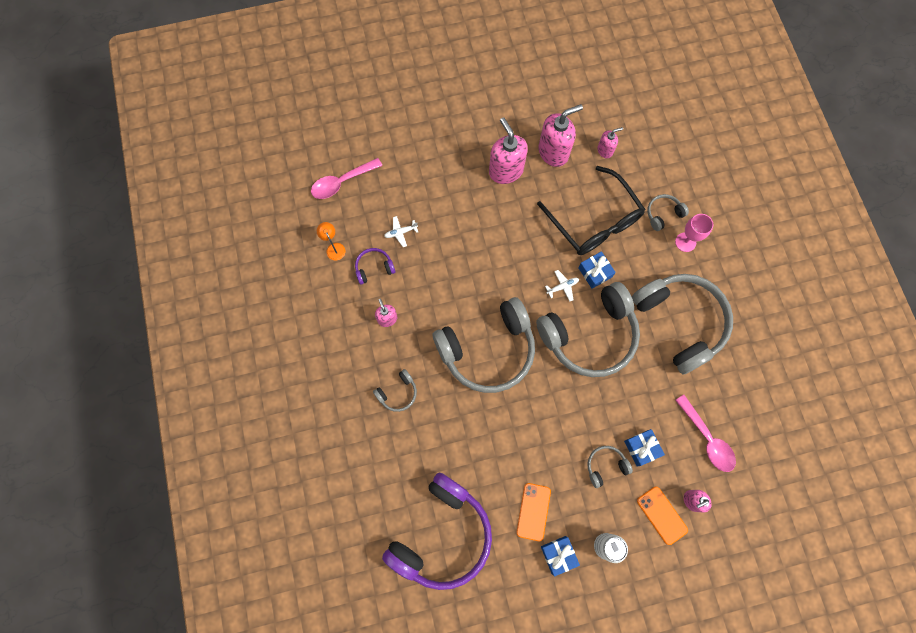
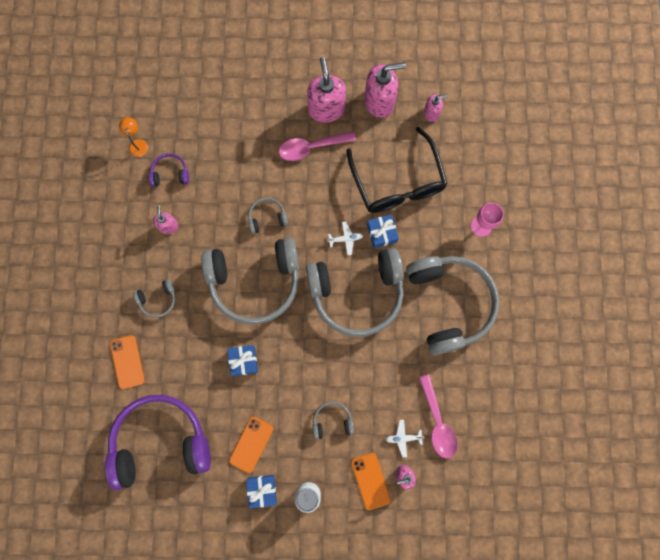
camera: 15 degrees right, 5 degrees up
pink spoon [311,158,382,199] -> pink spoon moved to [279,131,356,161]
purple headphones [382,473,492,590] -> purple headphones turned 150 degrees counterclockwise [105,395,211,490]
white plane [384,216,418,247] -> white plane moved to [386,420,425,457]
blue gift [624,429,665,466] -> blue gift moved to [227,345,258,376]
grey headphones [647,194,689,231] -> grey headphones moved to [248,198,288,234]
none -> orange phone [110,335,145,389]

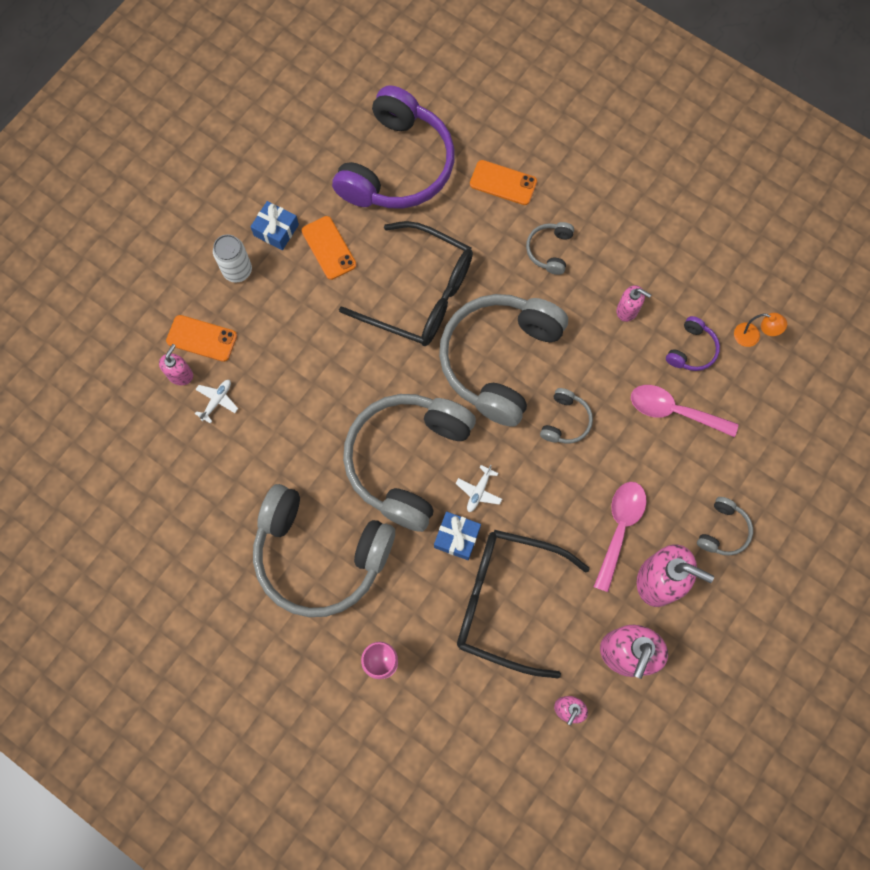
camera: 125 degrees right, 5 degrees down
blue gift [227,345,258,376] -> black glasses [339,221,473,346]
grey headphones [313,402,354,439] -> grey headphones moved to [697,497,753,556]
pink spoon [419,374,458,458] -> pink spoon moved to [631,385,738,437]

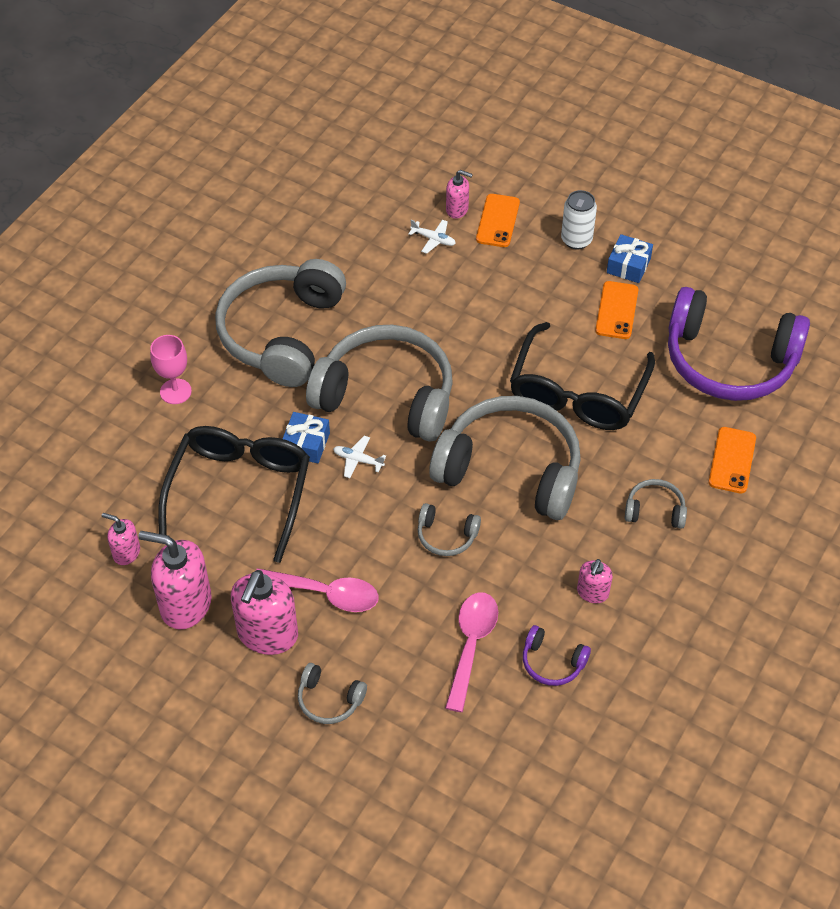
camera: 85 degrees right, 20 degrees down
orange phone [302,216,357,280] -> orange phone turned 45 degrees counterclockwise [595,281,638,339]
orange lamp [734,313,787,347] -> none

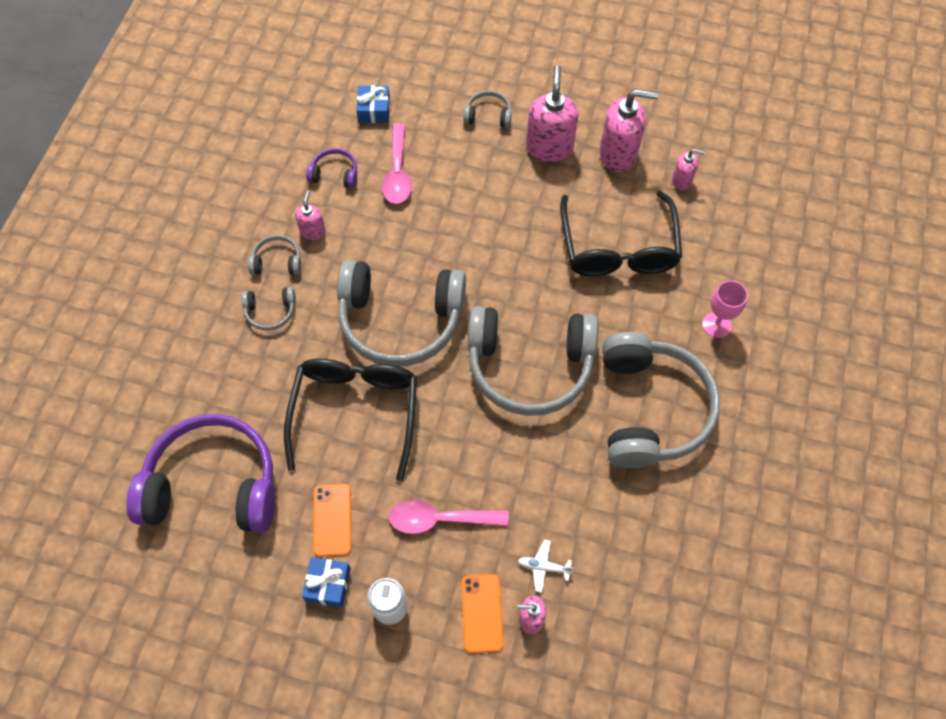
camera: 165 degrees right, 10 degrees up
pink spoon [256,568,379,612] -> pink spoon moved to [389,500,509,534]
blue gift [282,412,330,463] -> blue gift moved to [356,85,390,123]
white plane [333,436,386,478] -> none
grey headphones [418,503,481,556] -> grey headphones moved to [248,235,302,275]
orange phone [708,427,756,493] -> none

